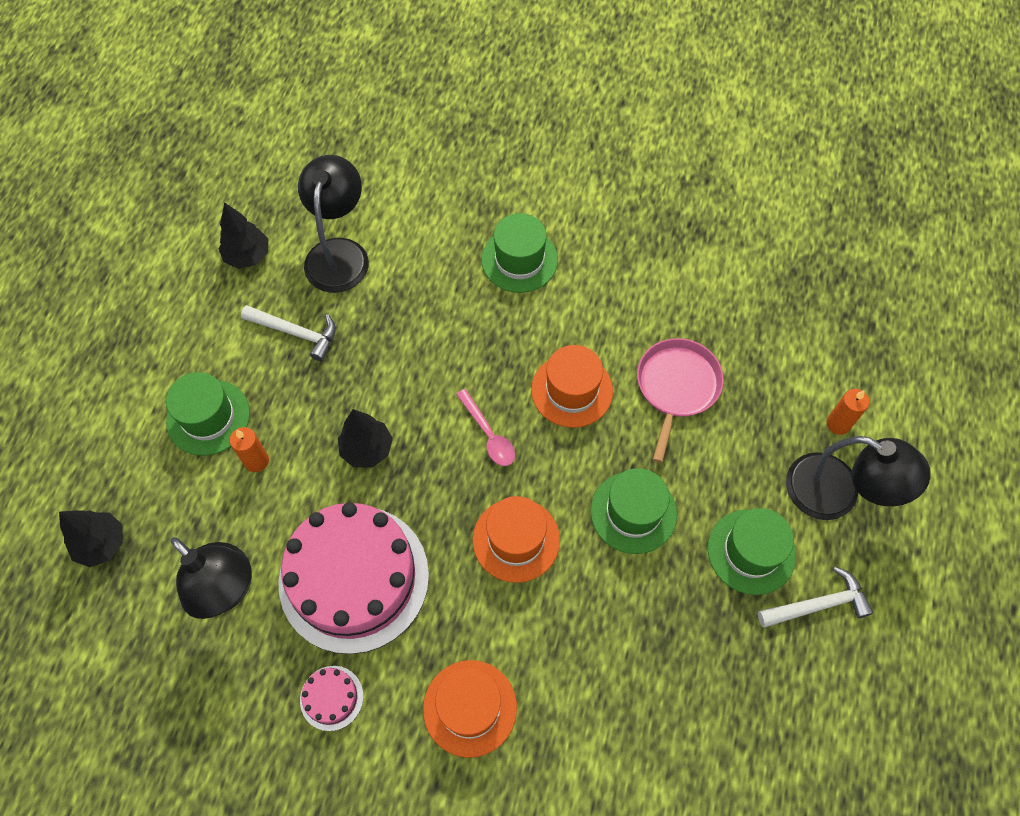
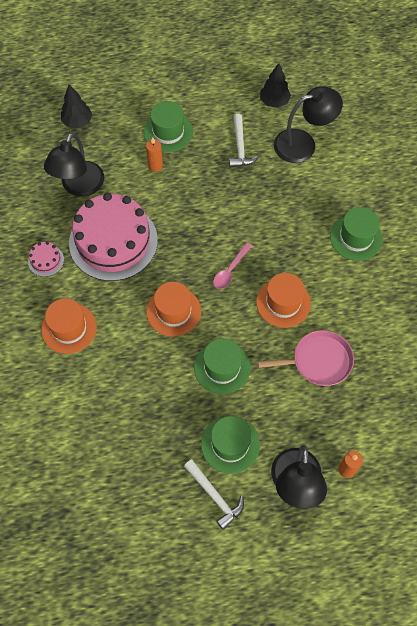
camera: 65 degrees right, 0 degrees up
black tree [338,409,393,467] -> none

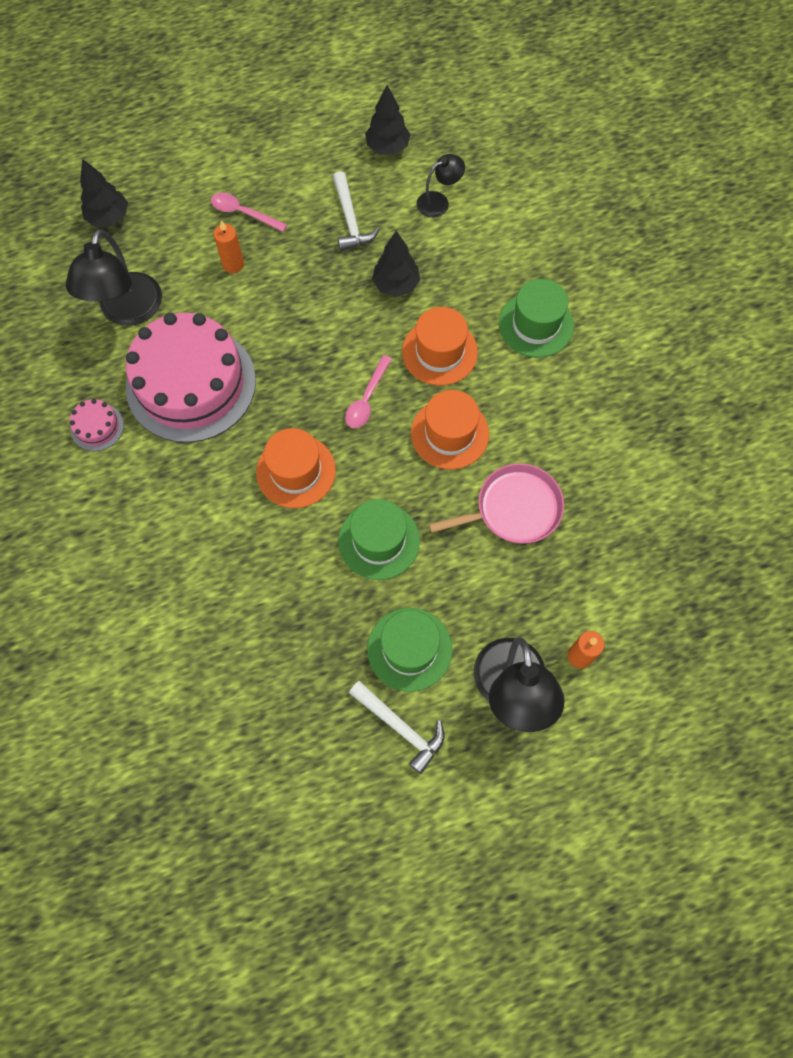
camera: 10 degrees left, 5 degrees up
orange hat [41,298,97,354] -> orange hat moved to [402,307,478,386]
green hat [144,101,193,152] -> pink spoon [211,192,287,232]
black lamp [274,86,343,163] -> black lamp [417,154,465,218], size x0.54
none -> black tree [372,231,420,297]

